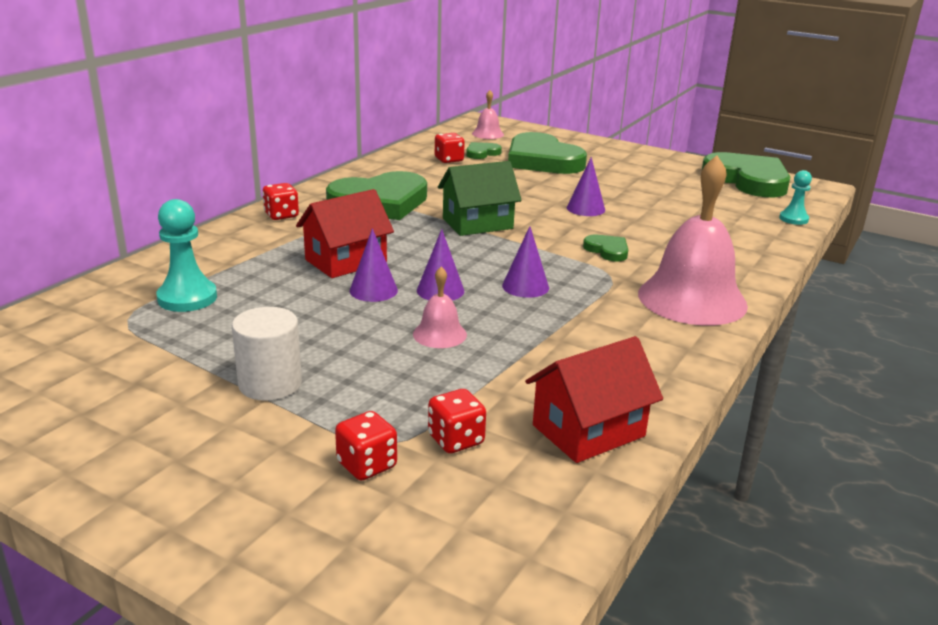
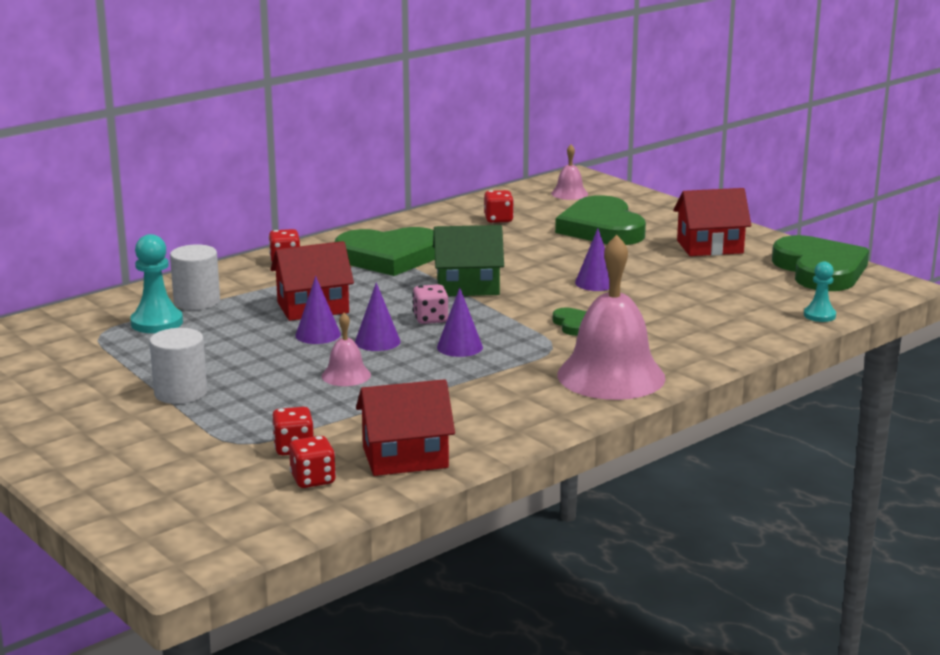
camera: 20 degrees right, 5 degrees down
red dice [335,411,397,480] -> red dice moved to [289,436,336,488]
green heart [466,142,502,159] -> none
none -> white cylinder [170,244,220,310]
none -> pink dice [412,284,448,324]
none -> red house [674,188,751,256]

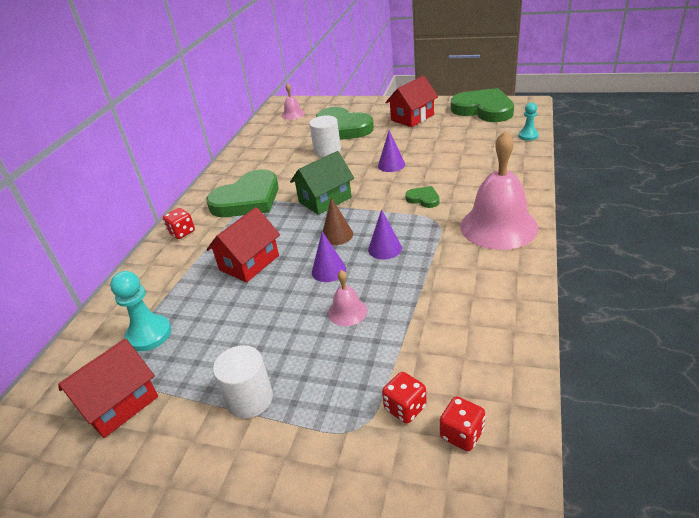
camera: 30 degrees left, 15 degrees up
white cylinder [170,244,220,310] -> white cylinder moved to [309,115,341,157]
purple cone [295,276,341,344] -> none
red house [356,379,455,476] -> red house moved to [58,338,158,438]
pink dice [412,284,448,324] -> brown cone [323,197,353,245]
red dice [484,190,514,223] -> none

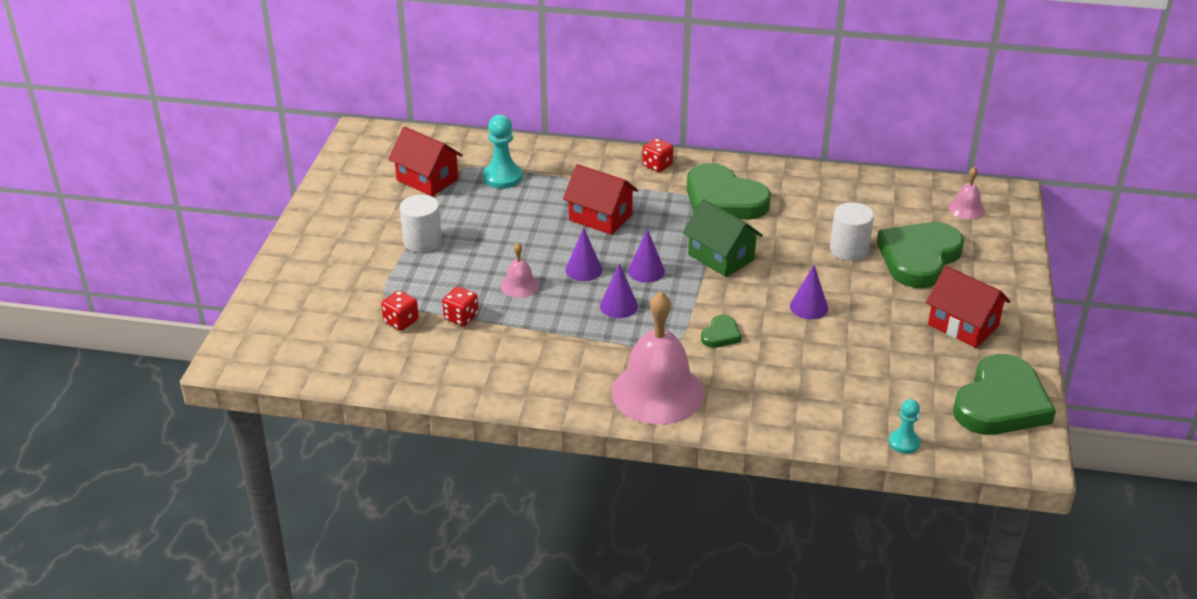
camera: 80 degrees right, 0 degrees up
brown cone [323,197,353,245] -> purple cone [628,229,665,283]
red dice [440,396,485,451] -> red dice moved to [442,287,479,326]

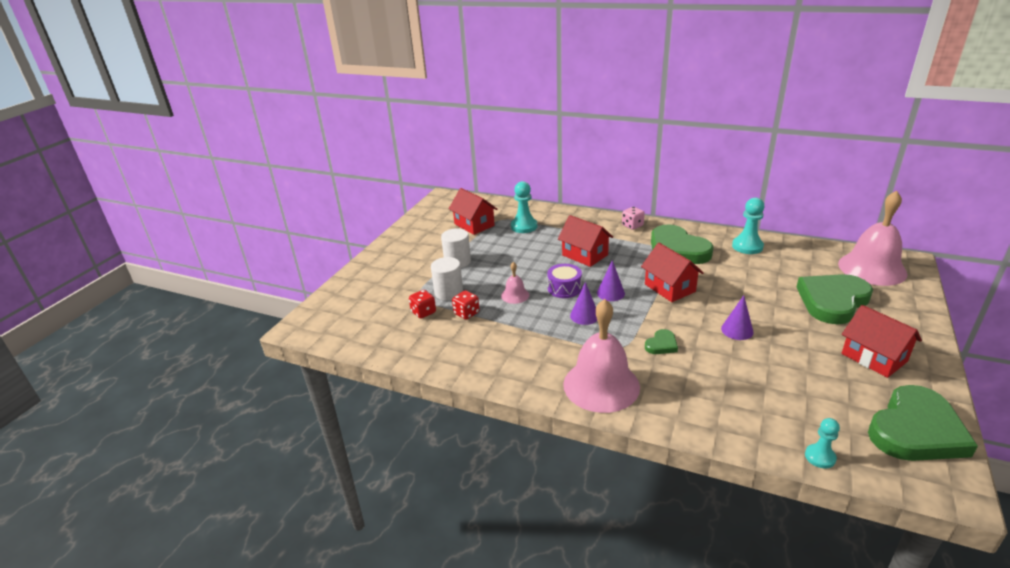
camera: 15 degrees right, 5 degrees down
purple cone [566,228,602,281] -> purple drum [547,264,582,298]
red dice [642,138,674,172] -> pink dice [622,207,645,230]
green house [683,199,763,277] -> red house [641,243,704,302]
white cylinder [830,202,874,261] -> white cylinder moved to [431,257,463,301]
pink bell [948,167,985,219] -> pink bell [838,191,908,286], size x2.18
none -> turquoise pawn [732,198,765,254]

